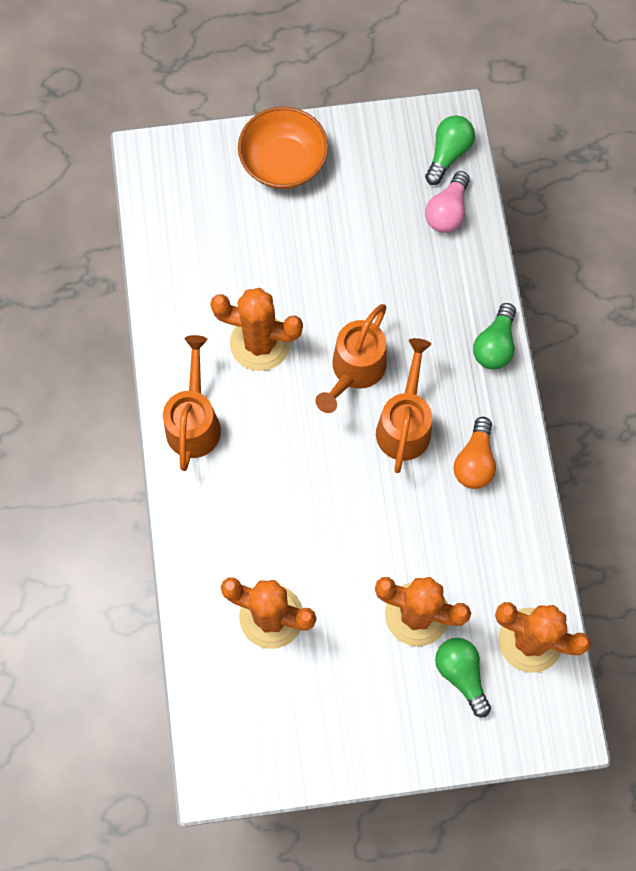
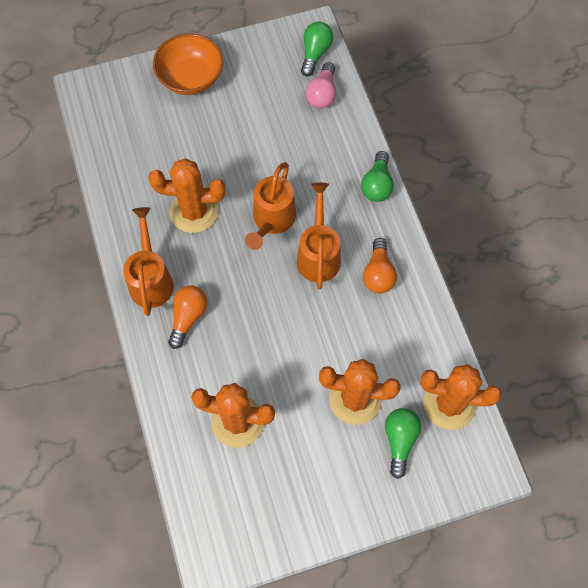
camera: 10 degrees left, 5 degrees down
green light bulb [435,638,491,717] -> green light bulb turned 45 degrees clockwise [385,408,421,479]
none -> orange light bulb [168,286,208,349]

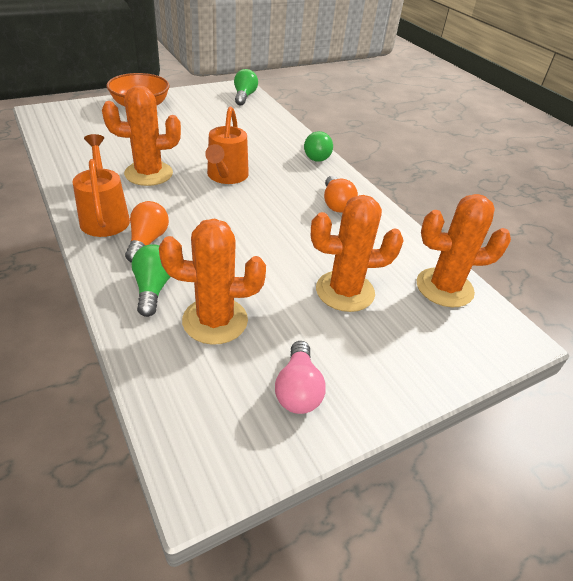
camera: 15 degrees left, 25 degrees down
orange watering can [297,183,341,289] -> none
pink light bulb [306,62,336,109] -> pink light bulb moved to [275,341,326,414]
green light bulb [385,408,421,479] -> green light bulb moved to [131,244,171,317]

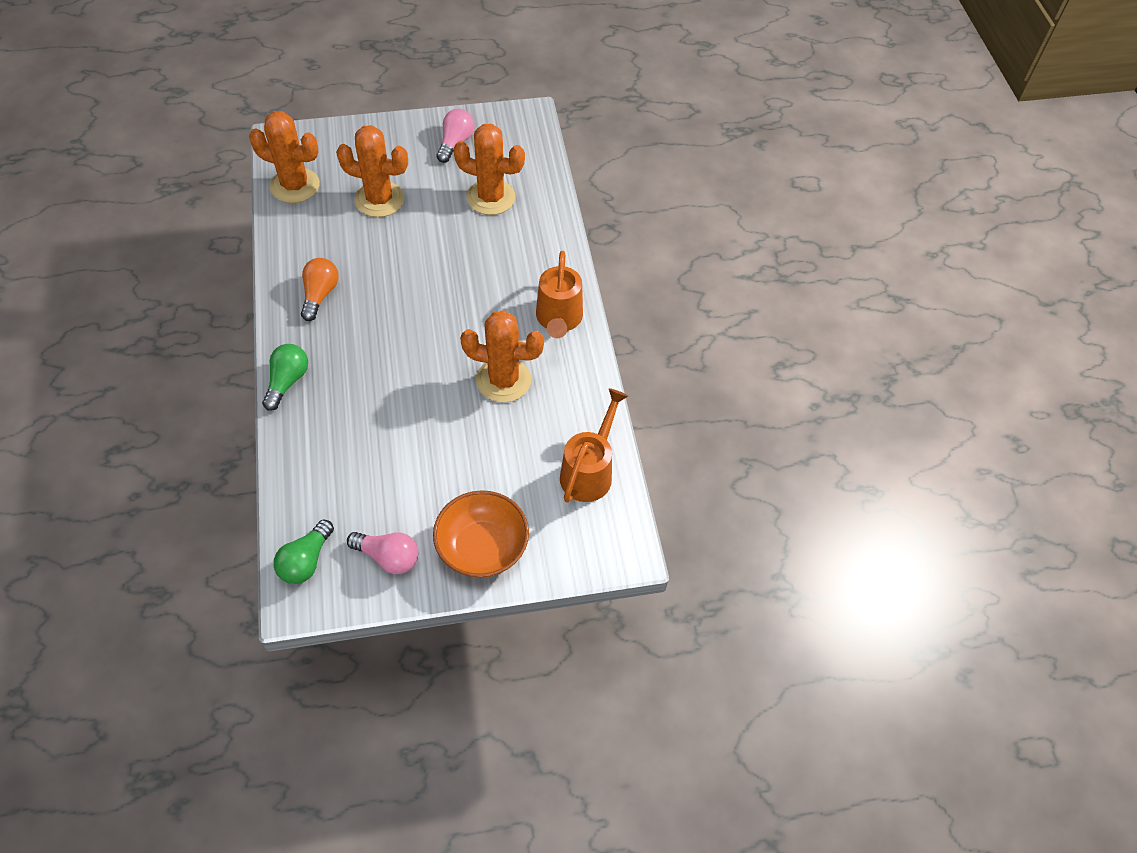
camera: 160 degrees left, 15 degrees up
orange light bulb [125,201,169,263] -> none
green light bulb [131,244,171,317] -> none
orange watering can [205,107,249,184] -> orange watering can moved to [560,388,628,503]
none -> pink light bulb [347,532,418,574]

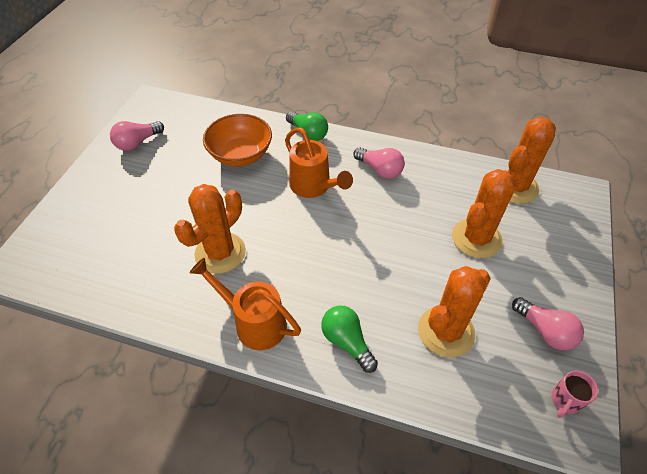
camera: 120 degrees right, 5 degrees down
green light bulb [274,520,334,584] -> green light bulb moved to [321,306,378,373]
orange light bulb [301,258,339,321] -> pink light bulb [353,148,405,179]
orange bowl [433,490,529,578] -> orange bowl moved to [203,114,272,166]
orange watering can [560,388,628,503] -> orange watering can moved to [285,127,353,198]
none -> pink mug [551,370,598,418]

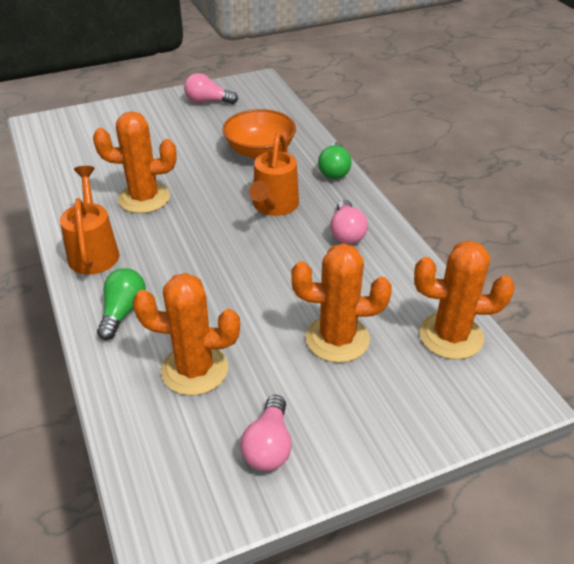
camera: 50 degrees right, 10 degrees down
pink mug [551,370,598,418] -> none

